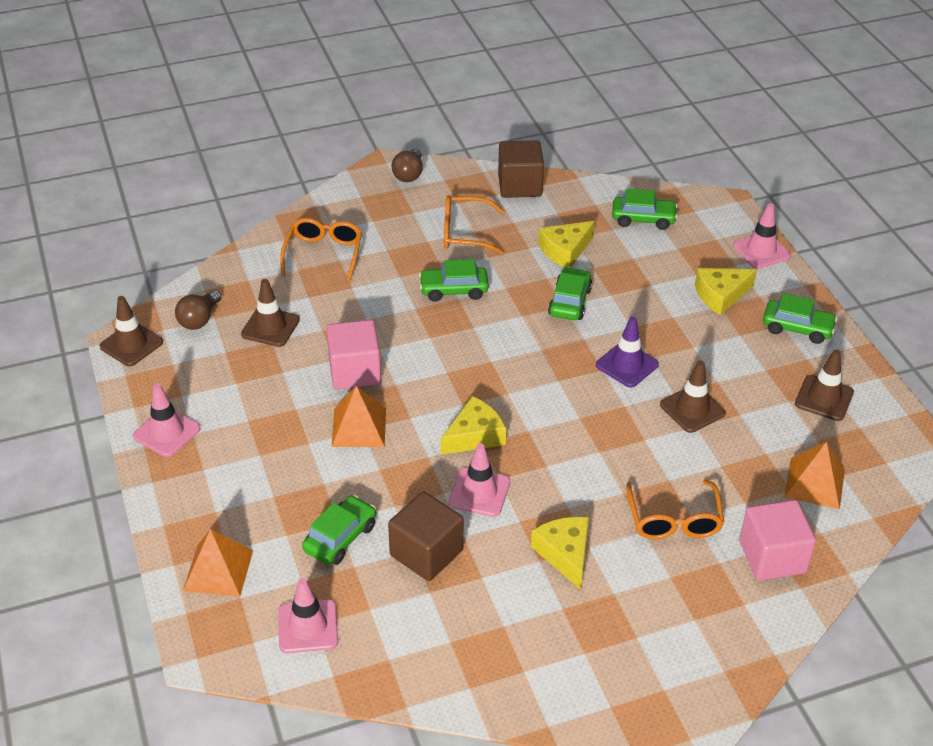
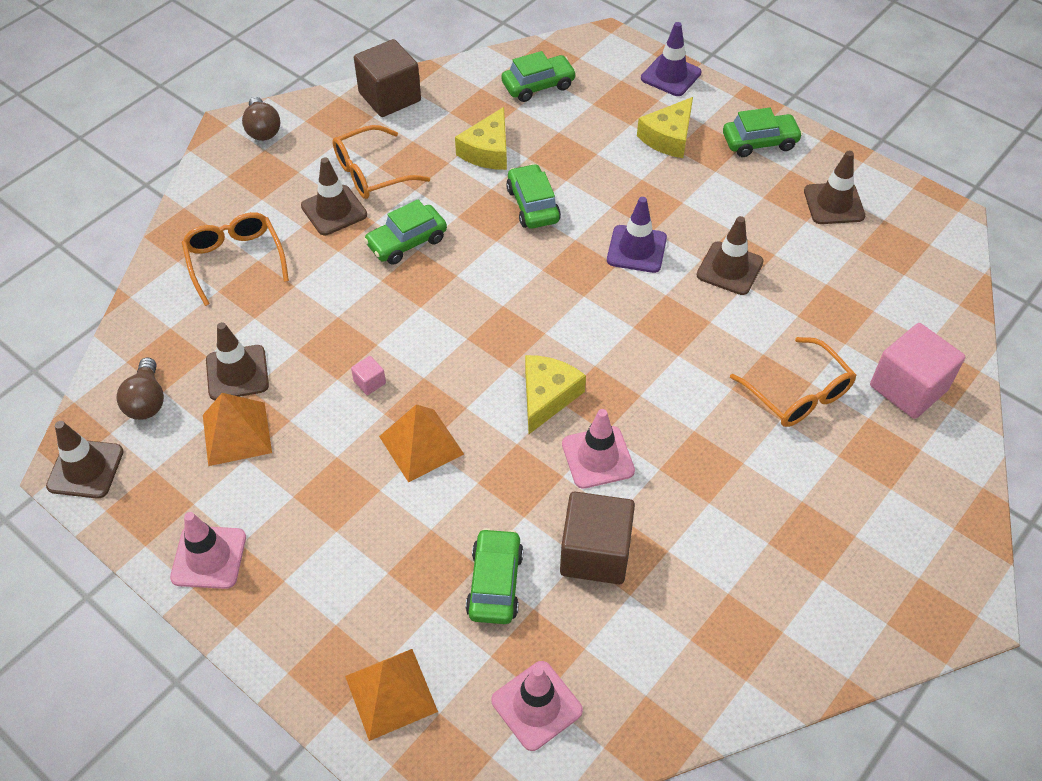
camera: 30 degrees left, 10 degrees up
pink cube [326,320,381,389] -> pink cube [351,356,386,395], size x0.42
yellow cheese [531,517,589,590] -> none
pink traffic cone [733,203,791,269] -> purple traffic cone [641,22,702,96]
orange pyramid [784,442,845,509] -> orange pyramid moved to [203,393,272,466]
none -> brown traffic cone [301,157,367,235]

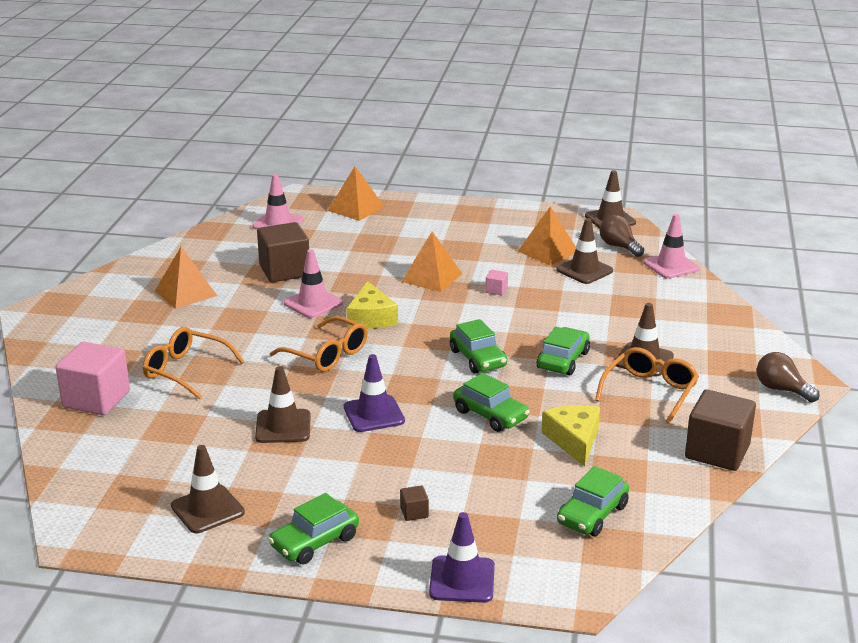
camera: 150 degrees right, 25 degrees down
pink traffic cone [170,512,246,589] -> pink traffic cone moved to [643,214,700,279]
orange glasses [182,212,289,306] -> orange glasses moved to [270,316,368,372]
green car [466,528,524,624] -> green car moved to [450,319,507,374]
yellow cheese [637,97,693,158] -> brown cube [400,485,429,521]
none -> orange pyramid [155,247,217,309]

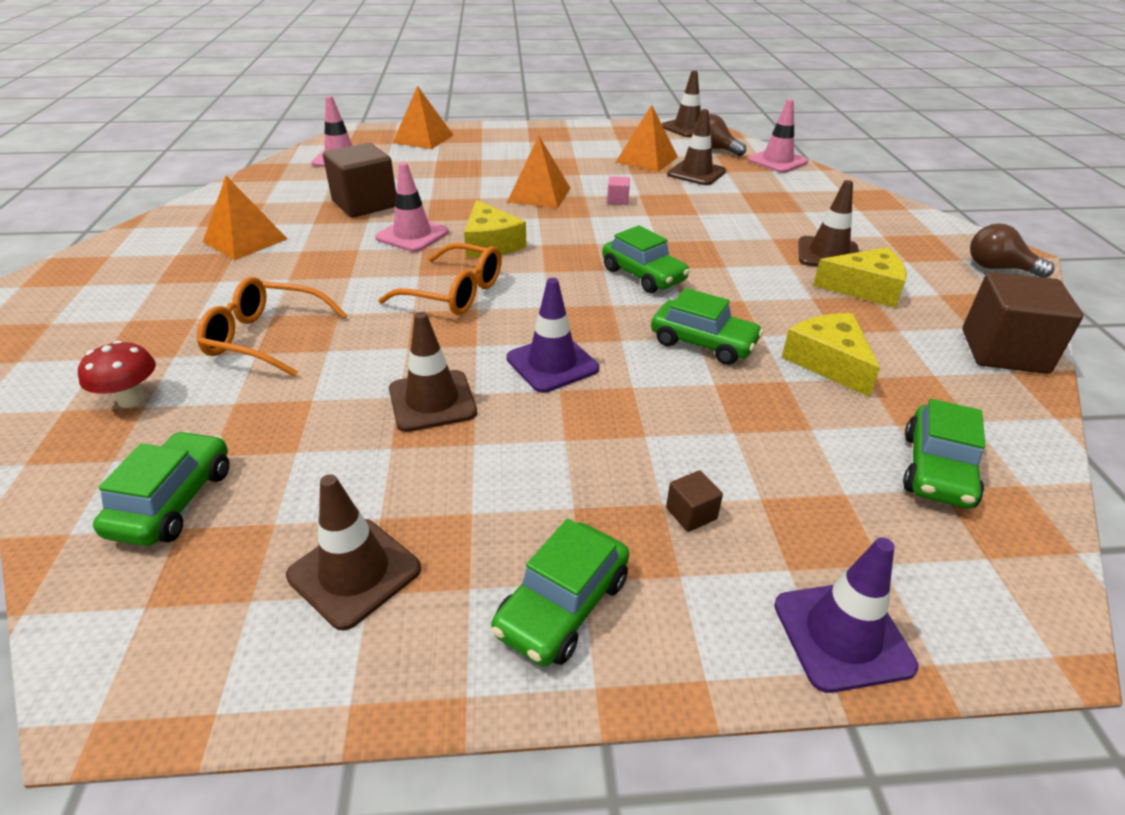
camera: 15 degrees left, 10 degrees up
pink cube [55,342,130,415] -> red mushroom [78,341,156,408]
green car [537,327,590,375] -> green car moved to [93,431,229,546]
orange glasses [595,347,699,424] -> yellow cheese [813,247,907,308]

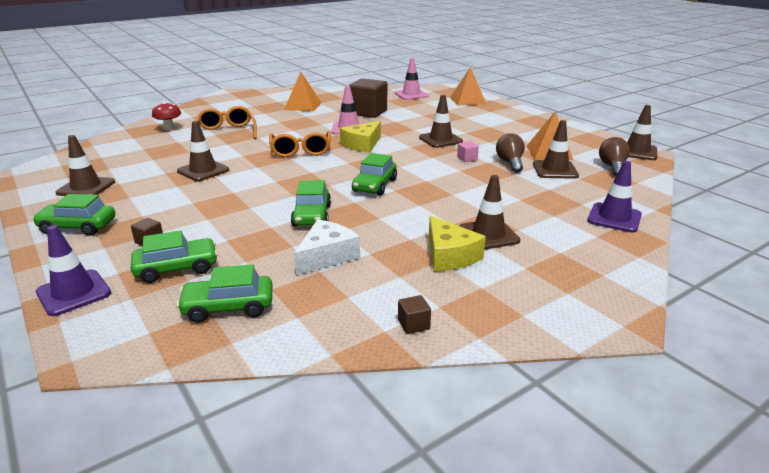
camera: 60 degrees right, 10 degrees down
green car [93,431,229,546] -> green car moved to [131,230,218,283]
purple traffic cone [506,278,599,393] -> purple traffic cone moved to [587,161,642,232]
orange pyramid [507,136,570,208] -> brown traffic cone [419,95,463,148]
pink traffic cone [748,99,808,173] -> none
yellow cheese [781,313,880,397] -> white cheese [294,220,360,275]
brown cube [962,272,1083,374] -> brown cube [398,295,431,334], size x0.42
brown light bulb [970,223,1054,278] -> brown light bulb moved to [496,133,525,173]

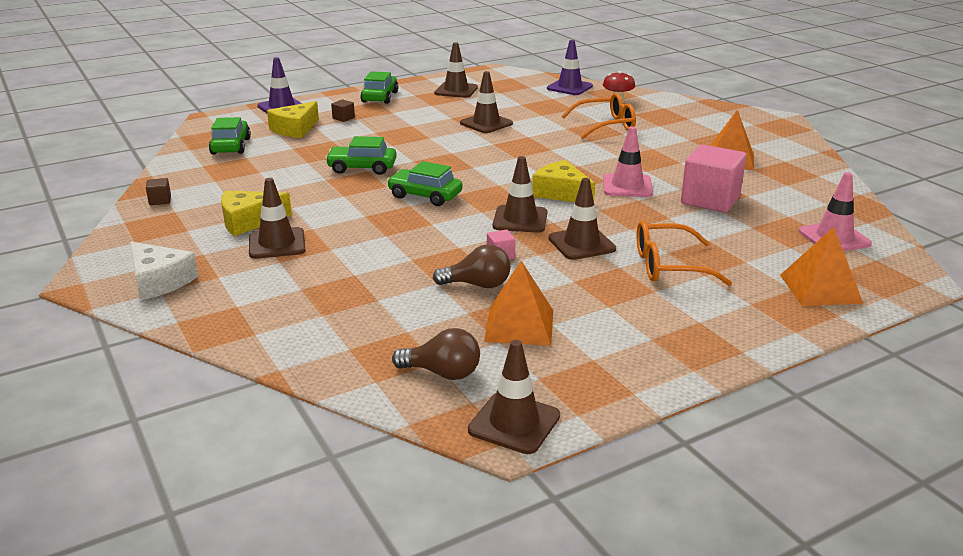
camera: 95 degrees right, 0 degrees up
green car [131,230,218,283] -> yellow cheese [267,101,319,138]
orange glasses [269,131,331,157] -> orange glasses moved to [637,221,732,286]
white cheese [294,220,360,275] -> white cheese moved to [130,242,198,300]
brown cube [349,78,387,118] -> pink cube [681,144,746,213]
brown traffic cone [533,120,579,179] -> brown traffic cone moved to [493,156,547,233]
purple traffic cone [587,161,642,232] -> purple traffic cone moved to [547,40,593,95]

